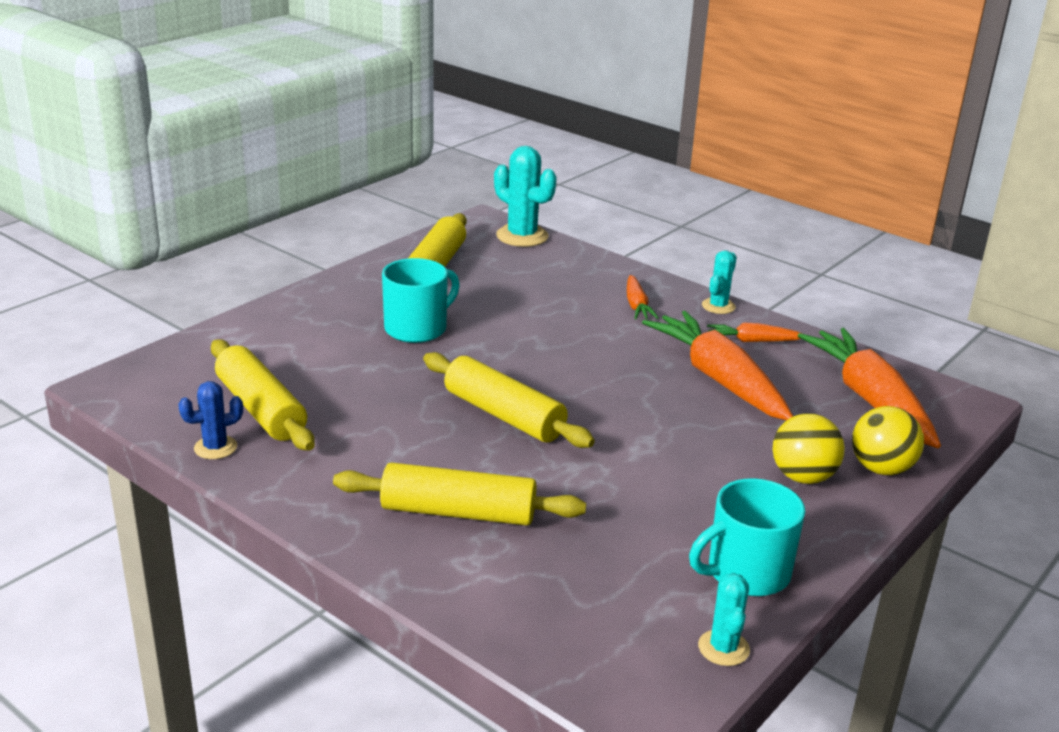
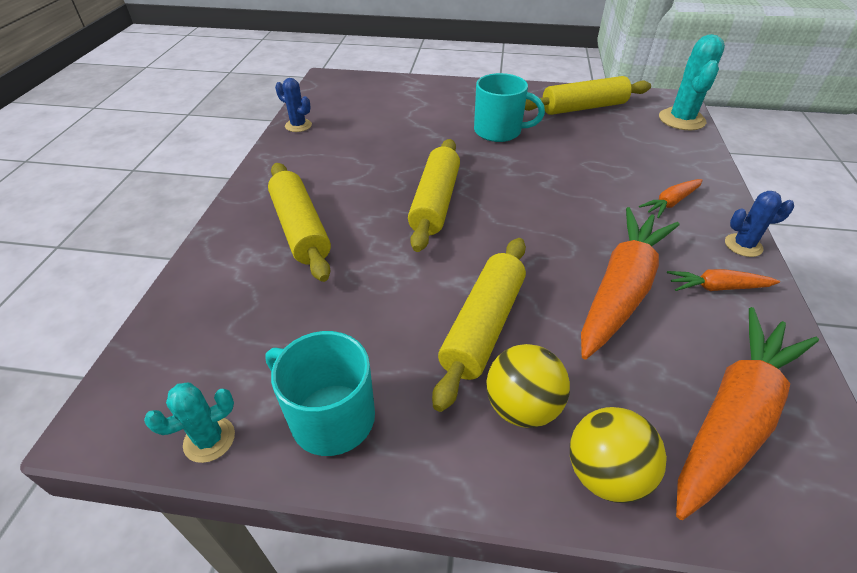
camera: 60 degrees right, 15 degrees up
yellow rolling pin [211,339,315,451] -> yellow rolling pin moved to [432,238,526,412]
turquoise cactus [702,250,737,314] -> blue cactus [725,191,794,257]
orange carrot [707,322,803,342] -> orange carrot turned 60 degrees counterclockwise [667,269,780,291]

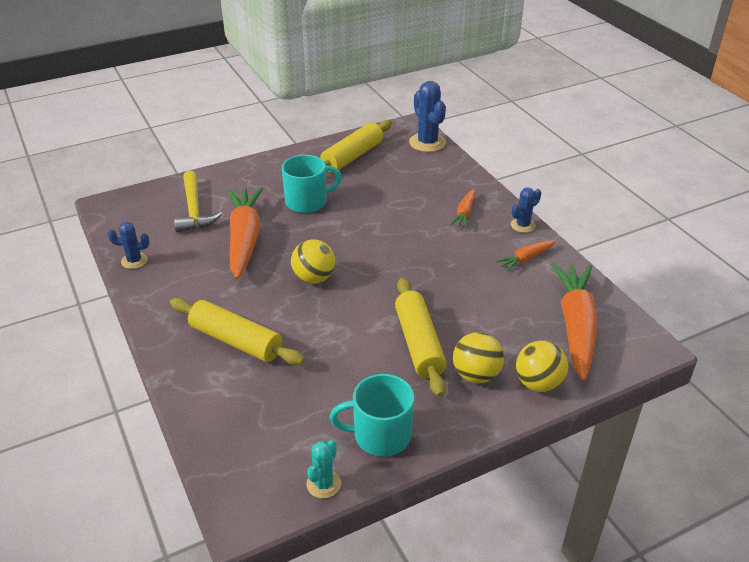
camera: 35 degrees left, 5 degrees down
yellow rolling pin [408,139,460,252] -> yellow ball [291,239,335,284]
orange carrot [581,207,680,359] -> orange carrot moved to [228,187,263,279]
turquoise cactus [659,34,725,130] -> blue cactus [409,81,446,152]
none -> yellow hammer [174,171,222,232]

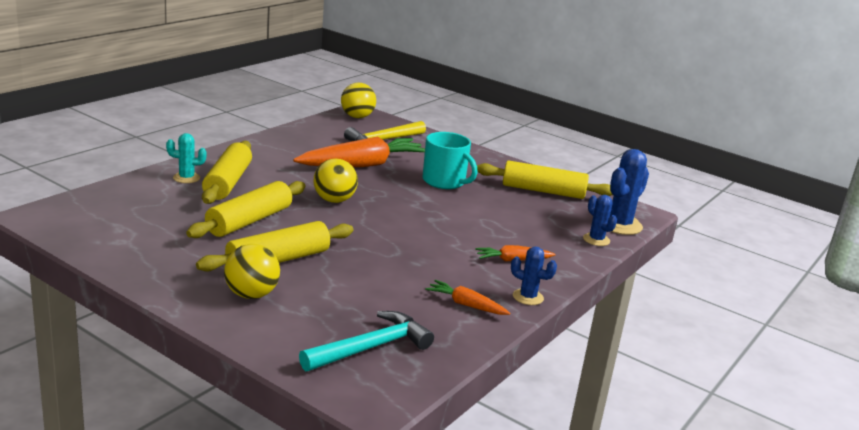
camera: 60 degrees right, 15 degrees down
blue cactus [108,222,150,269] -> blue cactus moved to [583,195,617,246]
turquoise cactus [306,440,341,498] -> turquoise cactus moved to [166,133,207,183]
turquoise mug [330,374,414,456] -> none
yellow ball [516,341,568,392] -> yellow ball moved to [341,83,376,118]
orange carrot [551,263,598,381] -> turquoise hammer [299,311,434,371]
none -> yellow rolling pin [186,181,306,238]

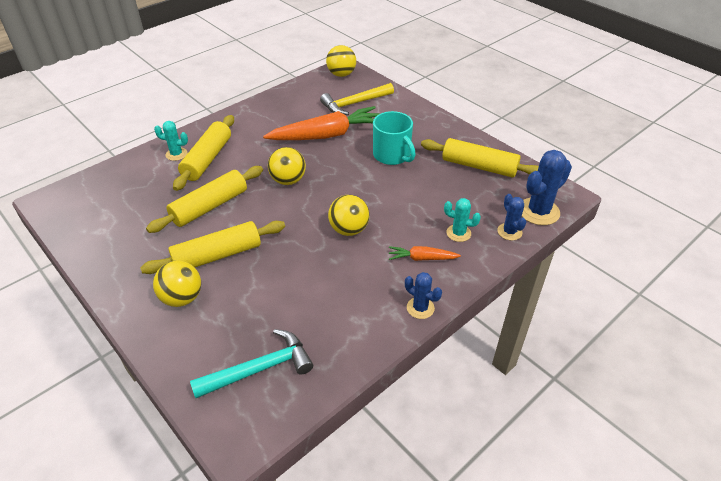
camera: 15 degrees right, 20 degrees up
orange carrot [425,280,510,315] -> none
none -> yellow ball [328,195,369,236]
none -> turquoise cactus [444,198,481,242]

